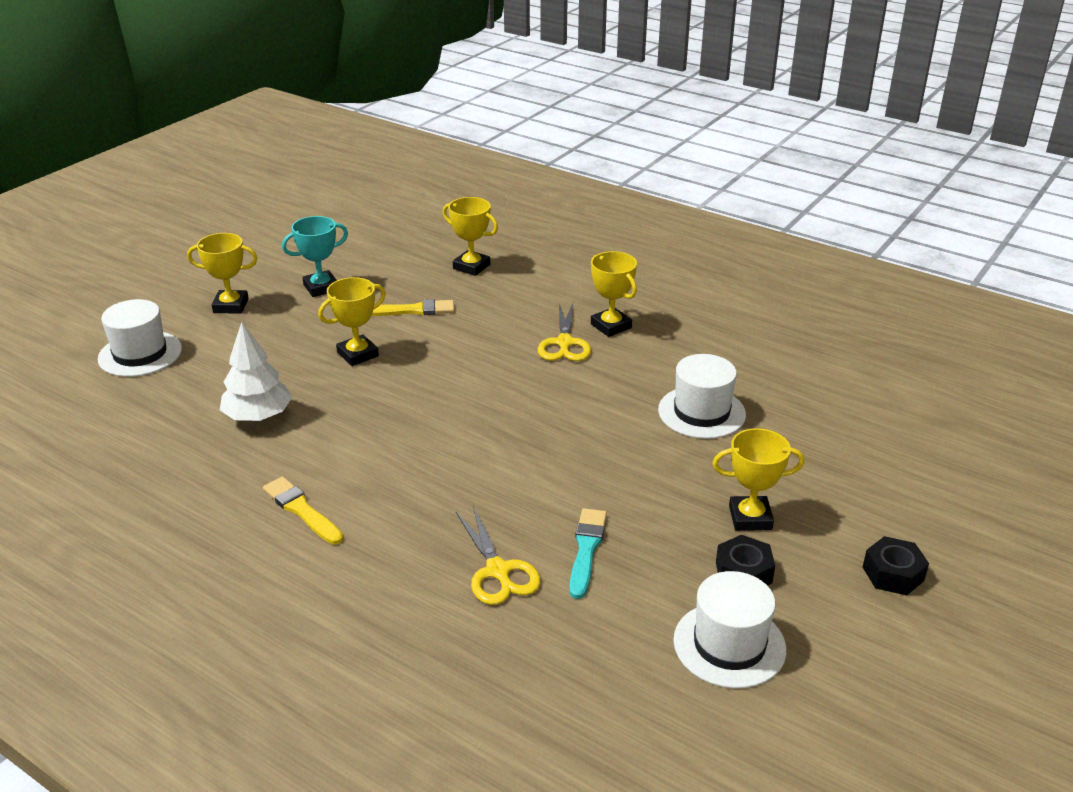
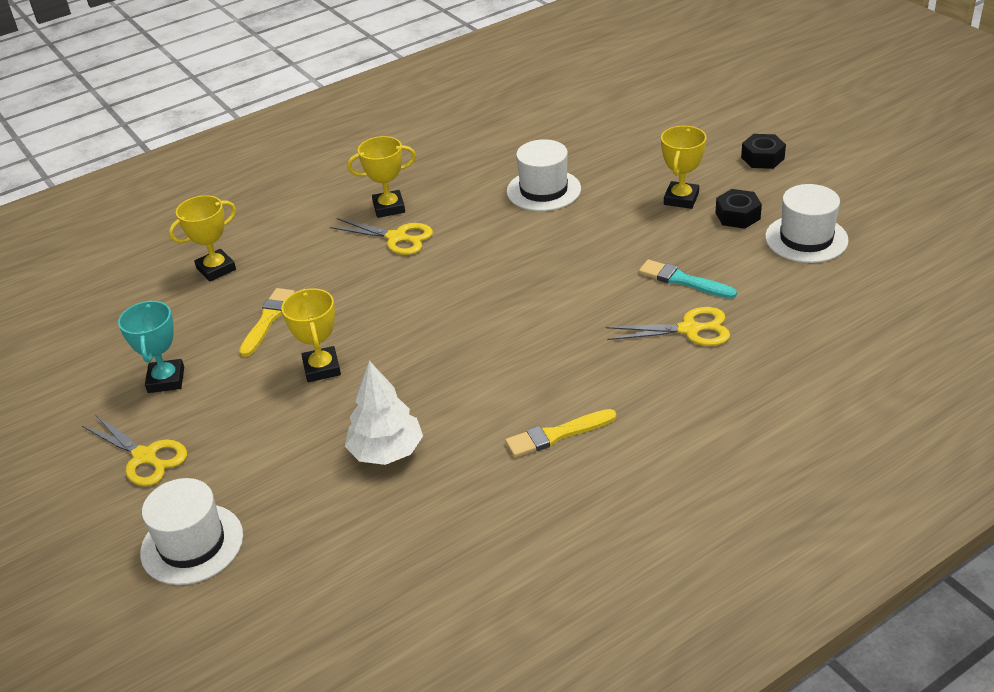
camera: 65 degrees left, 5 degrees up
yellow trophy [187,233,257,314] -> yellow scissors [82,415,187,486]

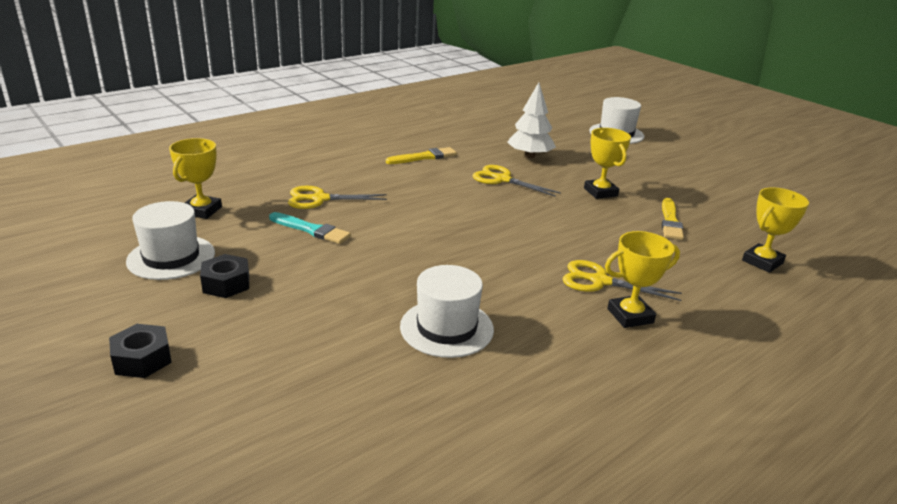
camera: 170 degrees right, 10 degrees down
yellow scissors [82,415,187,486] -> yellow scissors moved to [473,165,561,197]
turquoise trophy [118,300,184,393] -> none
yellow trophy [661,126,707,209] -> yellow trophy moved to [169,138,222,219]

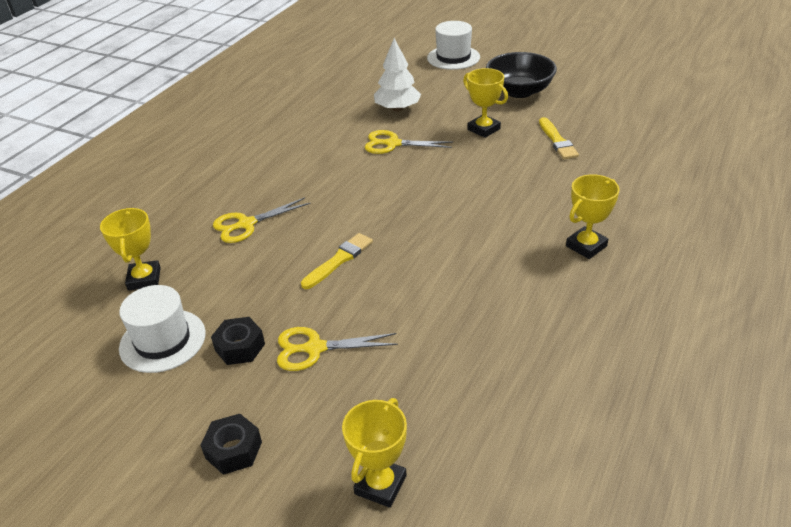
camera: 20 degrees left, 10 degrees up
turquoise brush [269,212,351,244] -> none
yellow brush [386,147,457,164] -> yellow brush moved to [301,233,373,289]
white hat [400,265,494,358] -> none
yellow scissors [563,260,682,301] -> yellow scissors moved to [277,327,398,371]
yellow trophy [742,187,809,273] -> yellow trophy moved to [342,398,407,508]
none -> black bowl [486,52,557,98]

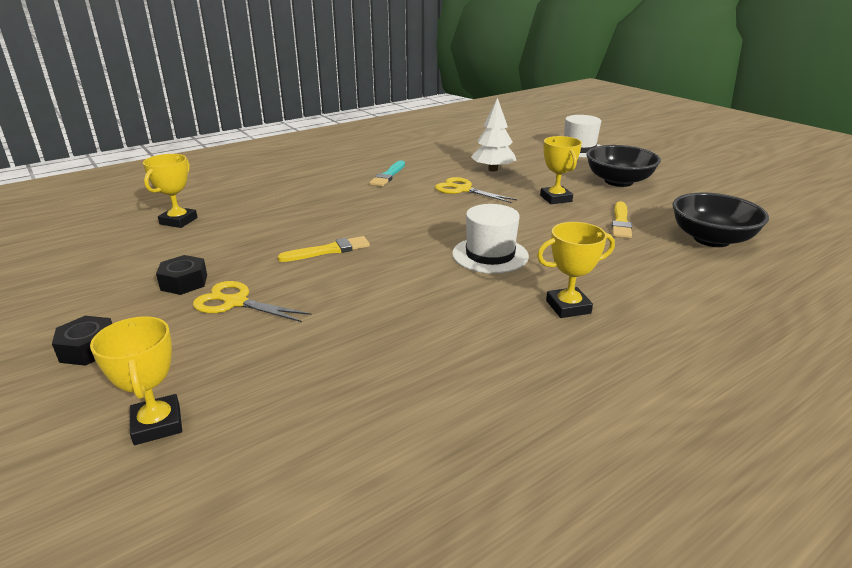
camera: 25 degrees right, 10 degrees down
white hat [119,285,206,373] -> white hat moved to [452,204,529,274]
yellow scissors [213,197,311,243] -> none
yellow trophy [342,398,407,508] -> yellow trophy turned 75 degrees counterclockwise [90,316,182,445]
none -> turquoise brush [369,160,405,187]
none -> black bowl [672,192,769,247]

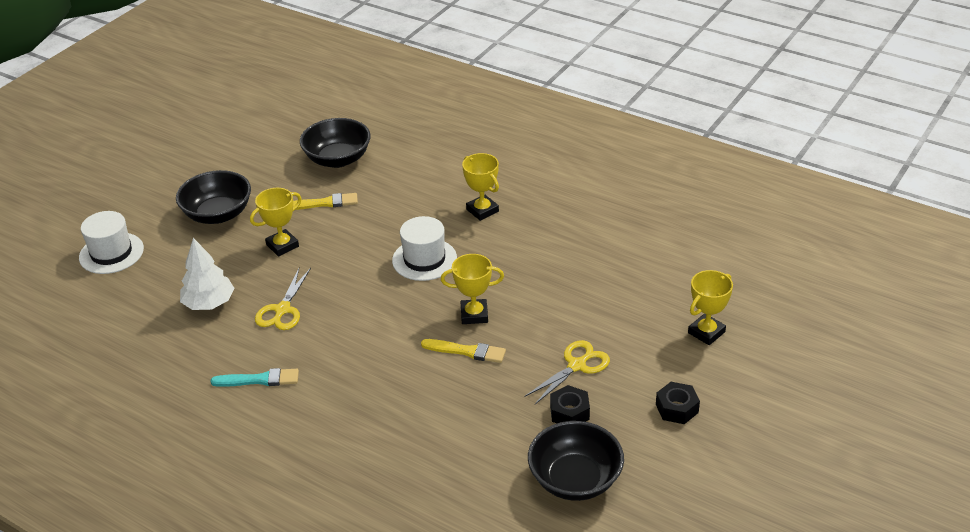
camera: 110 degrees left, 10 degrees up
yellow trophy [143,154,198,228] -> yellow trophy moved to [441,254,504,324]
yellow scissors [193,281,311,322] -> yellow scissors turned 135 degrees counterclockwise [525,340,610,404]
yellow brush [278,236,370,262] -> yellow brush turned 150 degrees clockwise [421,339,506,363]
none -> black bowl [528,421,624,501]

